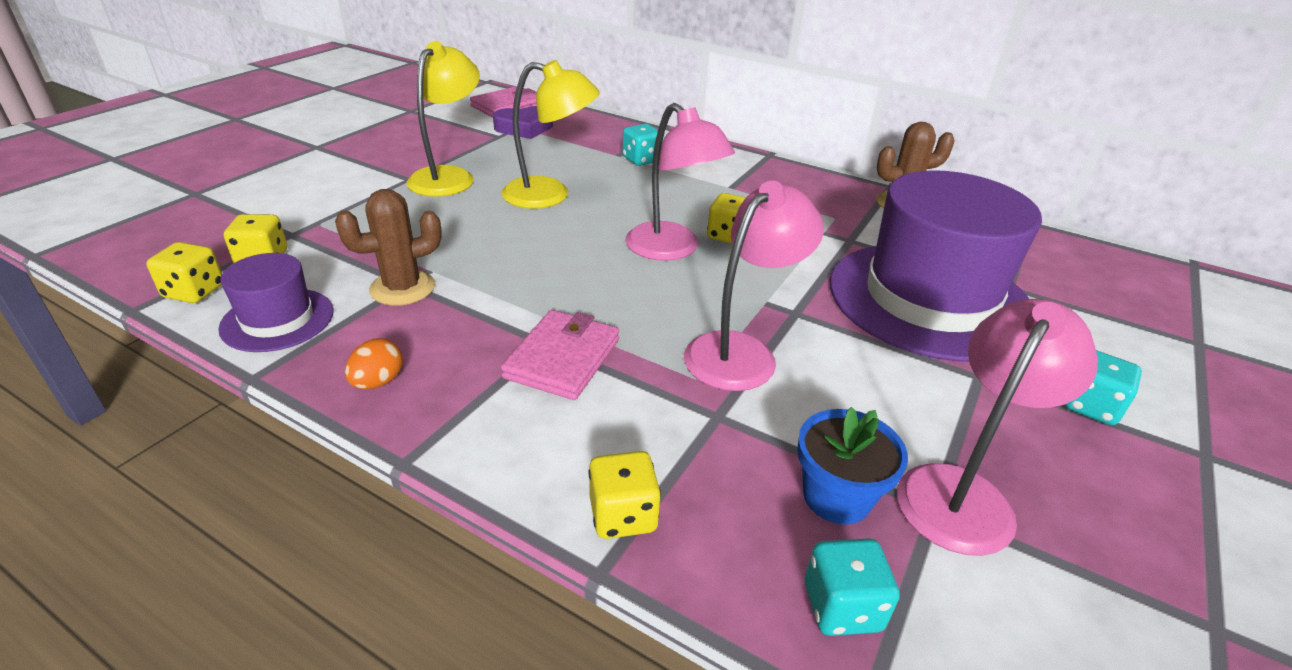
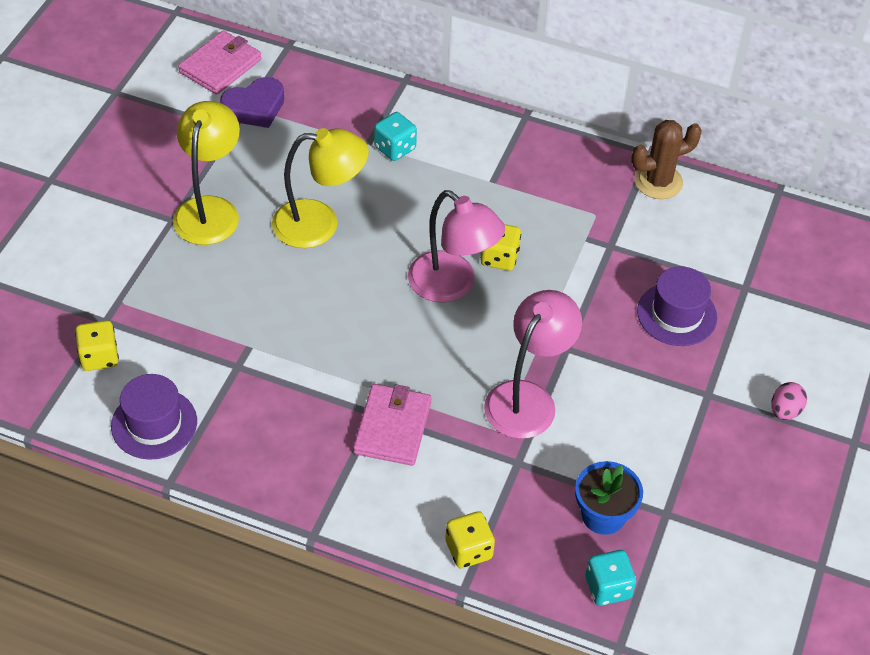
camera: 10 degrees left, 15 degrees up
yellow dice [146,242,222,303] -> none
brown cactus [335,189,442,306] -> none
orange egg [345,338,403,389] -> none
purple hat [830,170,1042,362] -> purple hat [637,266,717,346], size x0.48
pink lamp [897,299,1098,556] -> none
turquoise dice [1065,350,1142,425] -> pink egg [771,382,807,420]

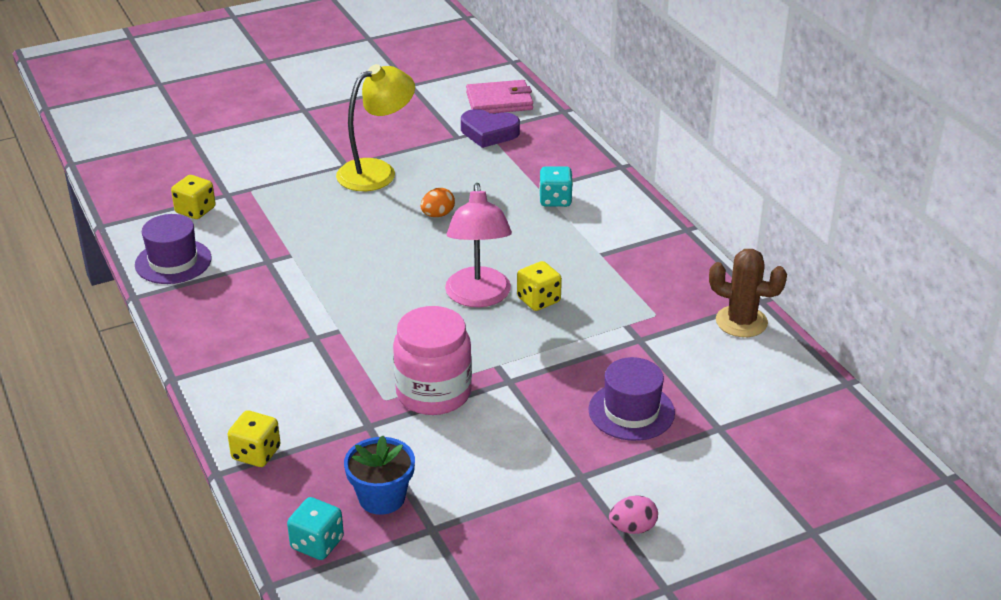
camera: 45 degrees right, 15 degrees down
yellow lamp [272,128,369,248] -> orange egg [421,188,455,217]
pink wallet [353,384,432,466] -> none
pink lamp [484,290,582,439] -> pink jar [393,306,472,415]

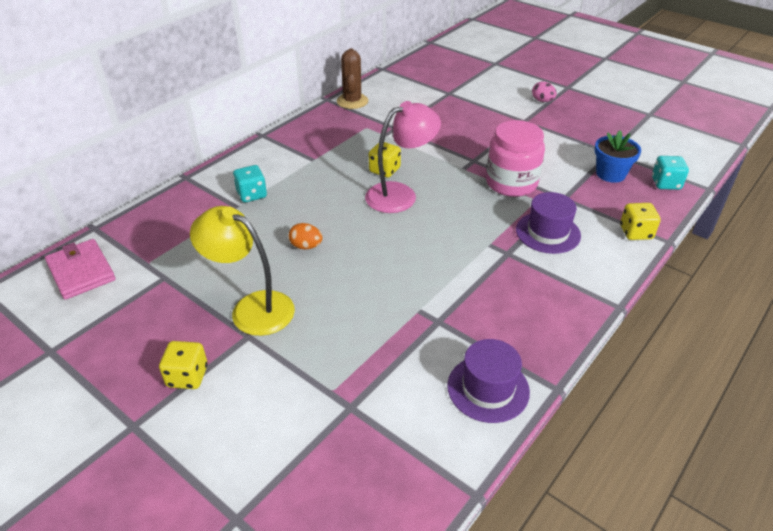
camera: 115 degrees left, 5 degrees up
yellow dice [171,175,216,219] -> yellow dice moved to [159,341,208,389]
purple heart [461,109,520,148] -> none
purple hat [588,357,675,441] -> purple hat moved to [516,192,581,254]

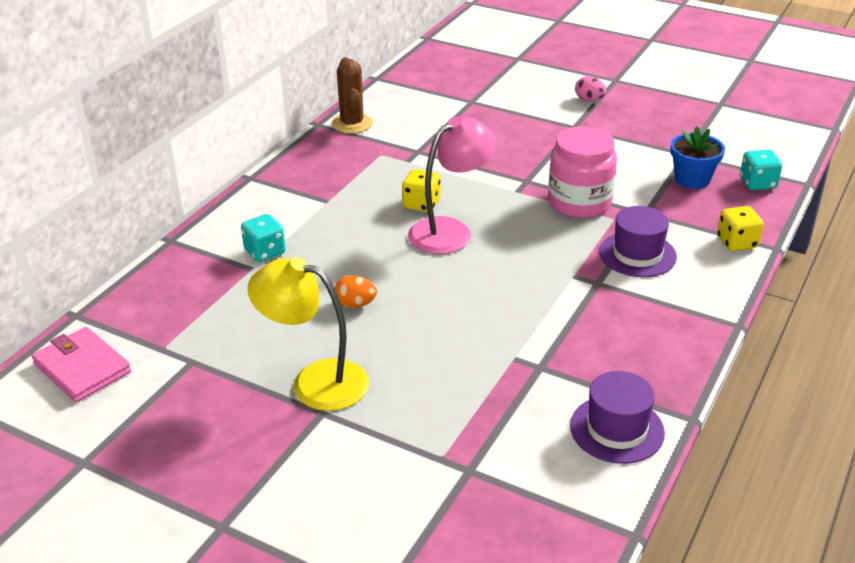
camera: 10 degrees left, 5 degrees down
yellow dice [159,341,208,389] -> none

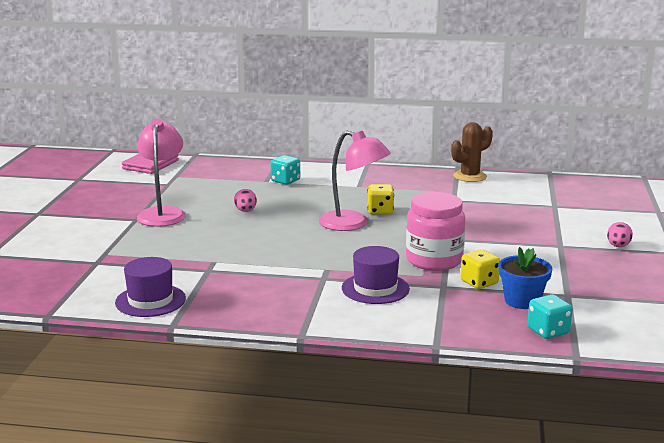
camera: 70 degrees right, 15 degrees down
yellow lamp [247,257,369,411] -> pink lamp [137,119,186,227]
orange egg [335,275,377,308] -> pink egg [234,189,257,212]
yellow dice [717,206,764,251] -> yellow dice moved to [460,249,500,289]

